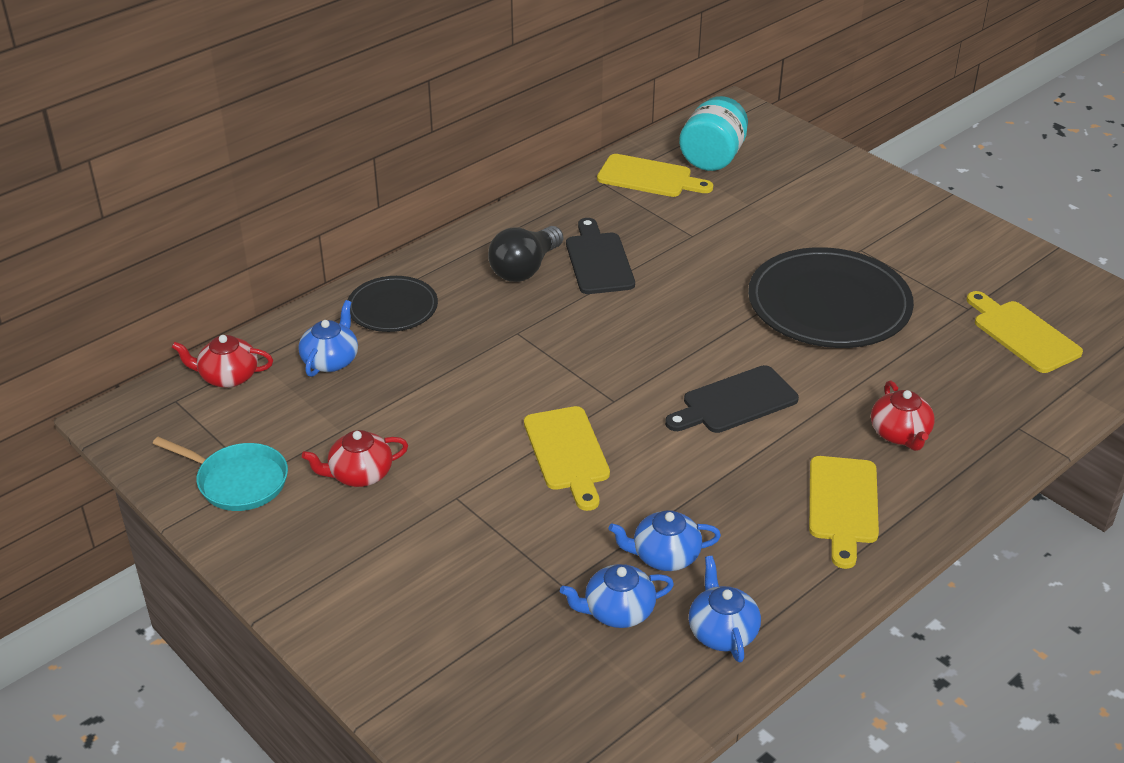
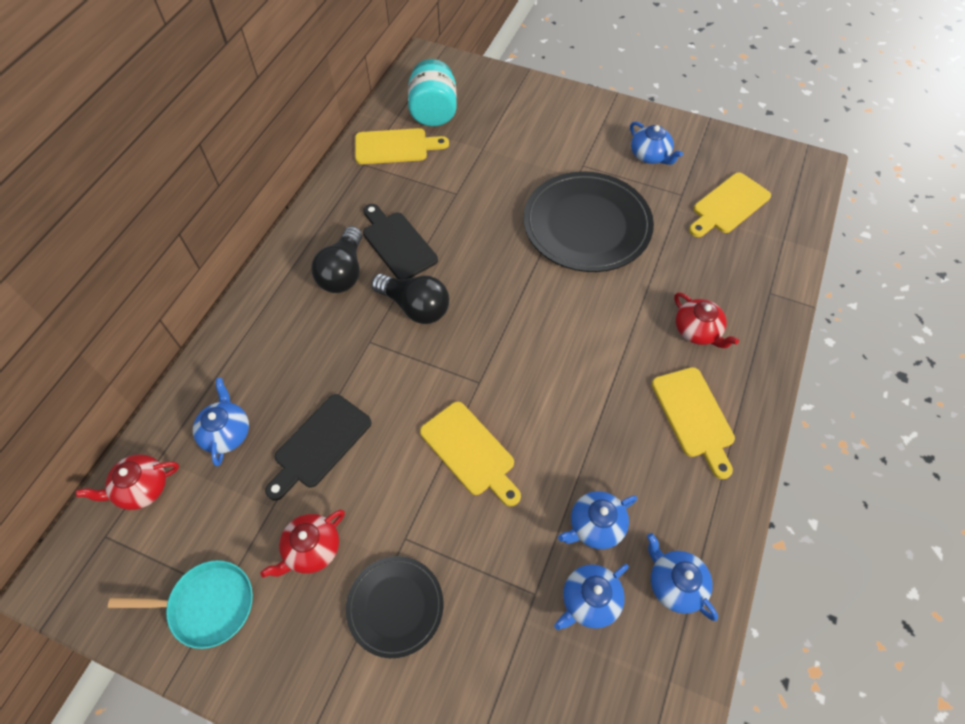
camera: 25 degrees left, 20 degrees up
black plate [348,276,438,332] -> black plate moved to [346,556,443,658]
black cutting board [665,365,799,433] -> black cutting board moved to [265,394,372,501]
yellow cutting board [966,291,1083,373] -> yellow cutting board turned 75 degrees counterclockwise [689,172,771,237]
none -> black light bulb [371,273,449,324]
none -> blue teapot [630,121,683,165]

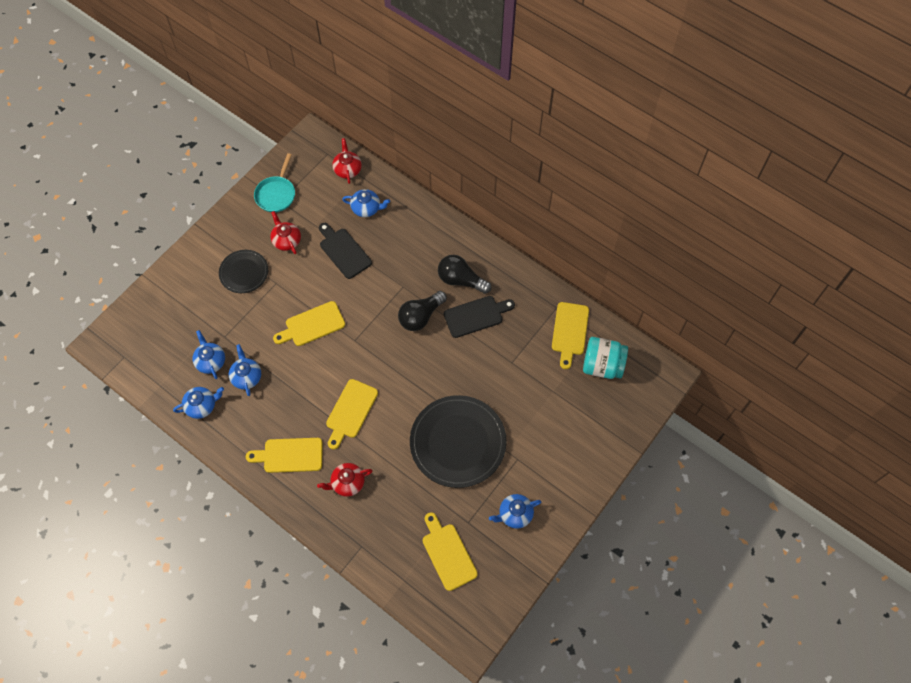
camera: 105 degrees right, 5 degrees up
none -> yellow cutting board [326,379,378,450]

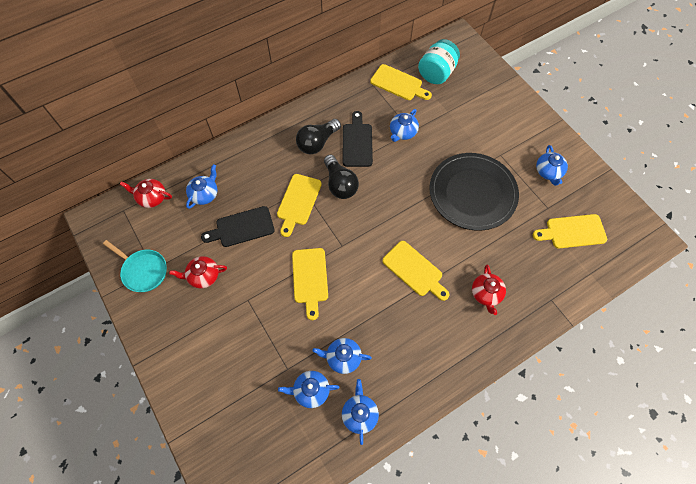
camera: 70 degrees left, 0 degrees up
black plate [219,250,268,293] -> none
yellow cutting board [246,438,323,473] -> yellow cutting board moved to [277,174,322,237]
none -> blue teapot [390,109,419,142]

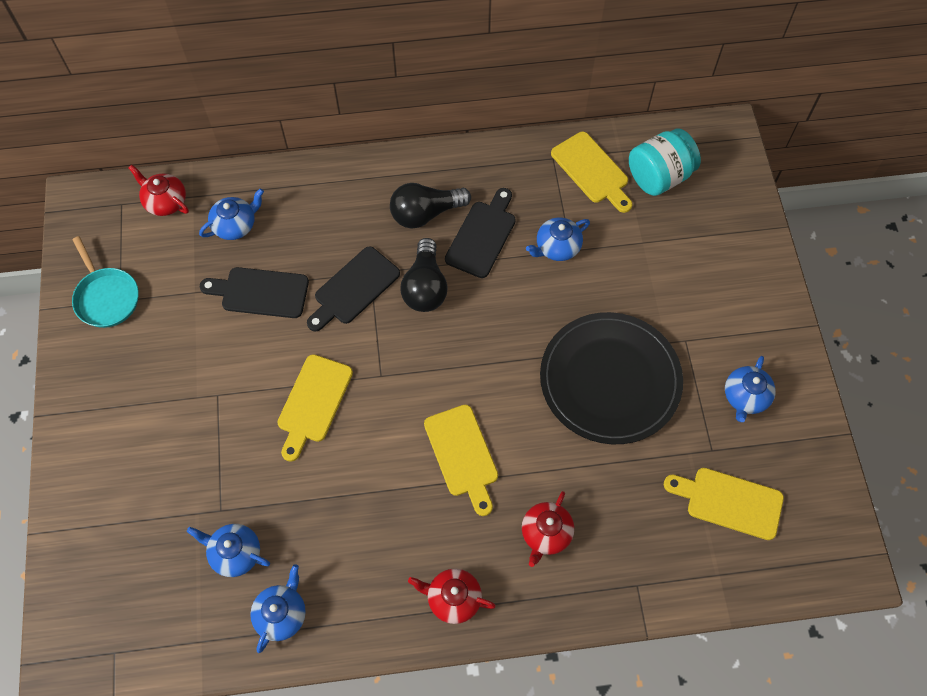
camera: 25 degrees right, 0 degrees up
red teapot [169,256,227,288] -> red teapot moved to [408,569,496,624]
yellow cutting board [277,174,322,237] -> black cutting board [307,246,400,332]
blue teapot [312,338,372,374] -> none

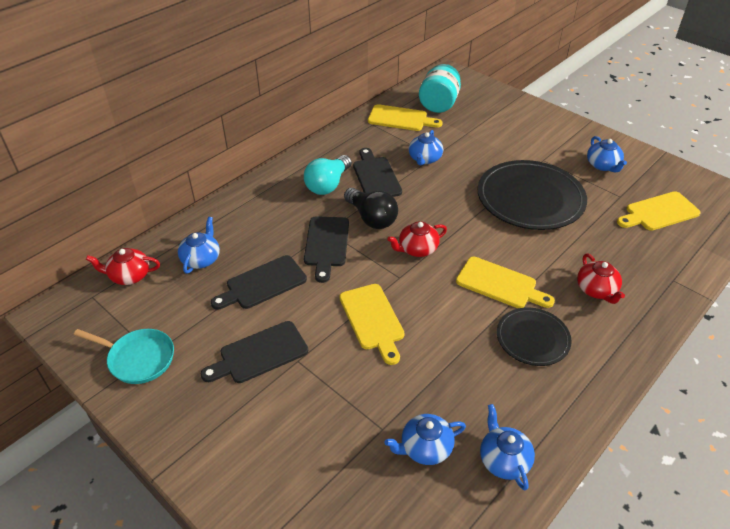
camera: 40 degrees left, 20 degrees down
black light bulb [390,183,471,229] -> turquoise light bulb [304,155,352,195]
red teapot [408,569,496,624] -> red teapot moved to [388,221,447,257]
none -> black cutting board [201,321,308,383]
none -> black plate [497,307,572,366]

